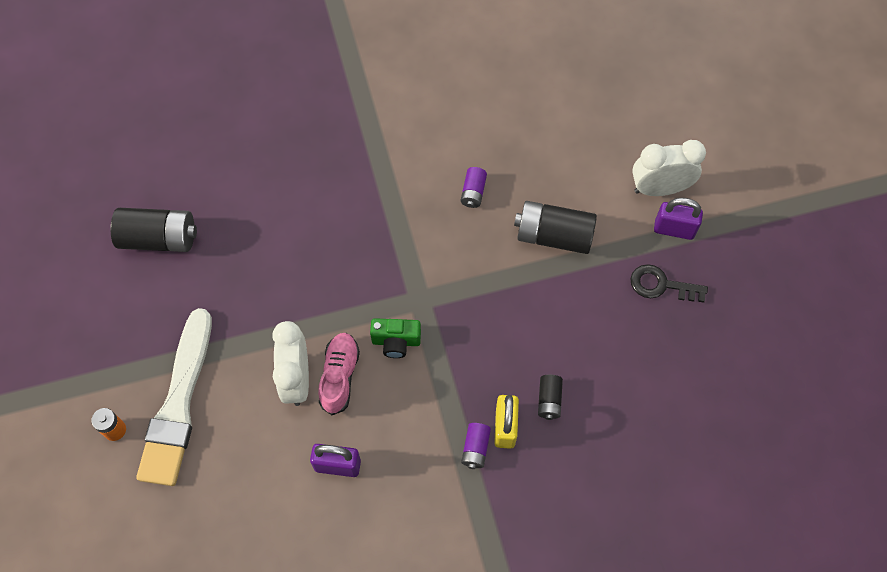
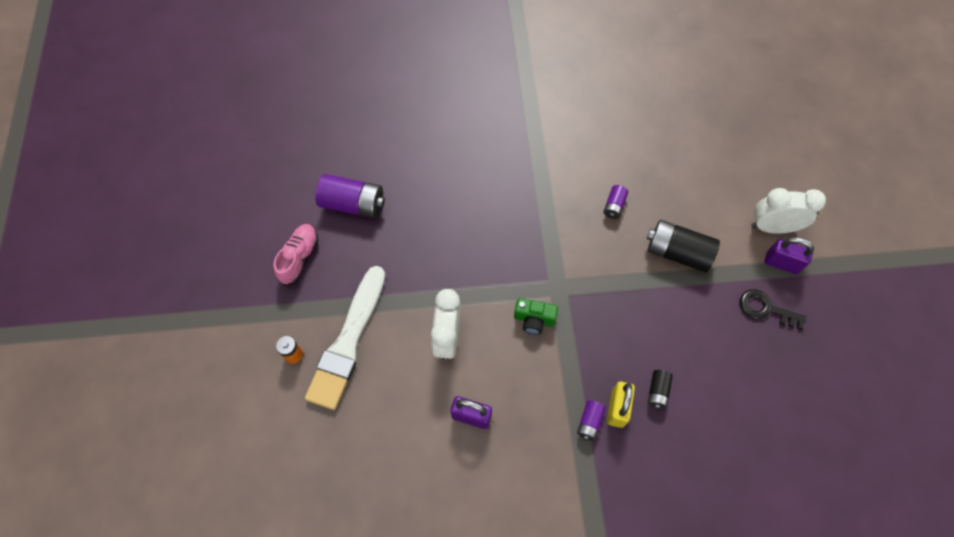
camera: 10 degrees right, 0 degrees up
black battery [111,208,197,252] -> purple battery [315,174,385,218]
pink shoe [318,333,360,415] -> pink shoe moved to [274,224,318,286]

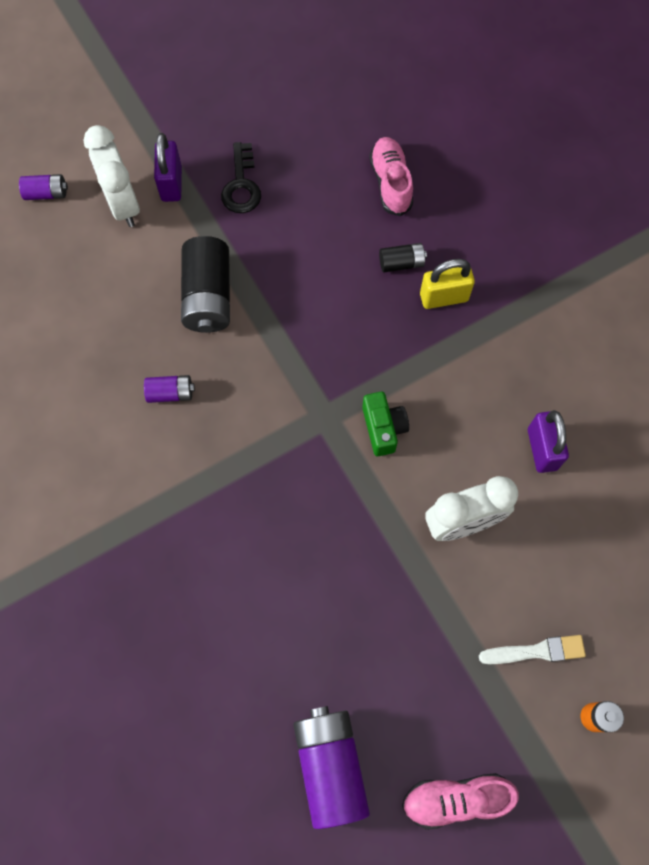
camera: 115 degrees left, 5 degrees up
white brush [305,266,386,410] -> white brush [479,635,586,664], size x0.47
purple battery [577,400,606,441] -> purple battery moved to [19,174,68,200]
none -> pink shoe [369,137,413,216]

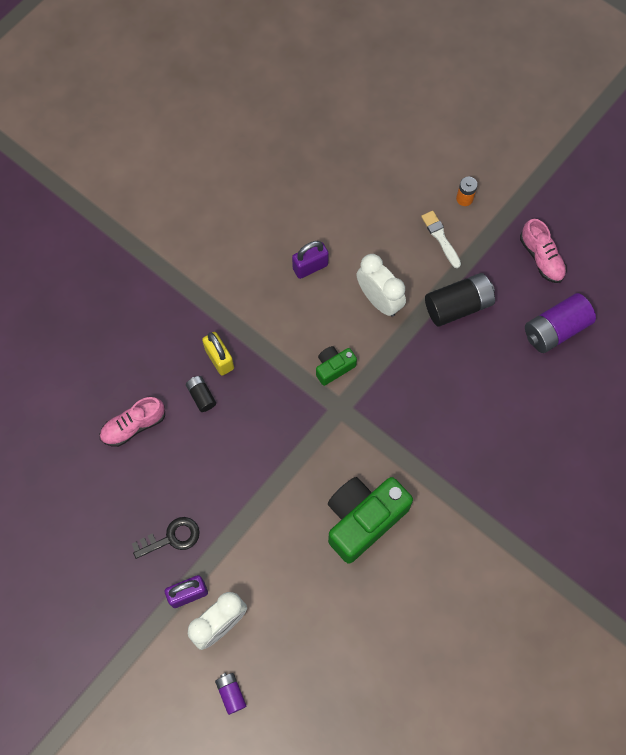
camera: 110 degrees left, 0 degrees up
purple battery [144,375,195,403] -> green camera [328,477,413,564]
black battery [181,236,230,333] -> black battery moved to [425,273,495,327]

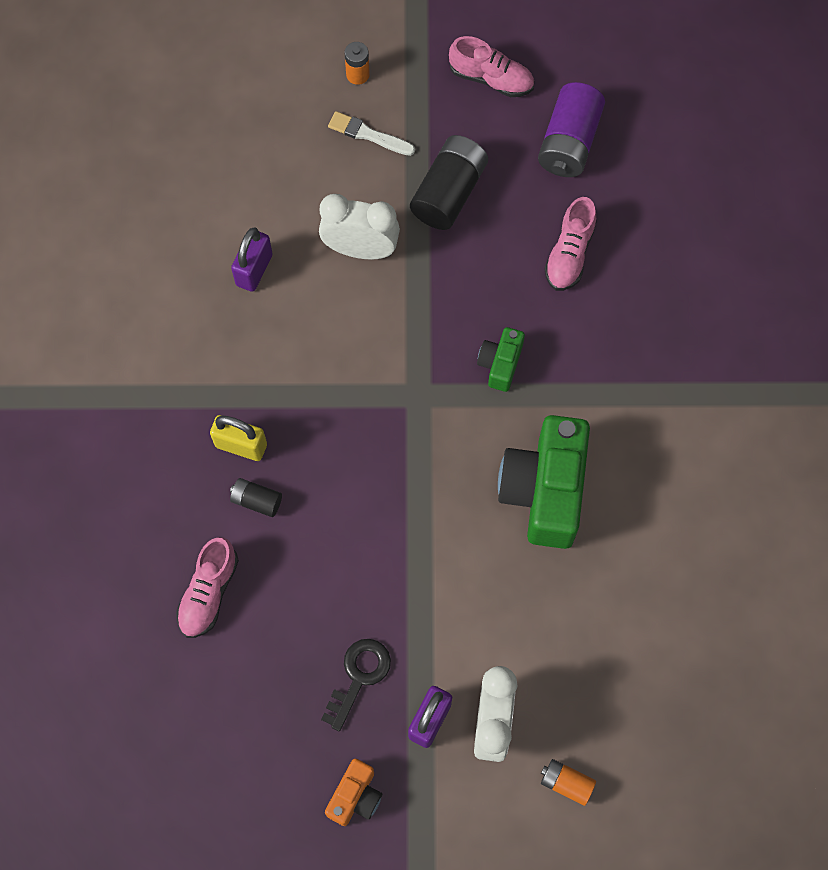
camera: 40 degrees left, 0 degrees up
purple battery [215,673,247,715] -> orange battery [541,759,596,806]
green camera [316,346,357,386] -> green camera moved to [477,327,525,392]
none -> orange camera [325,759,382,826]
none -> pink shoe [544,197,597,291]

